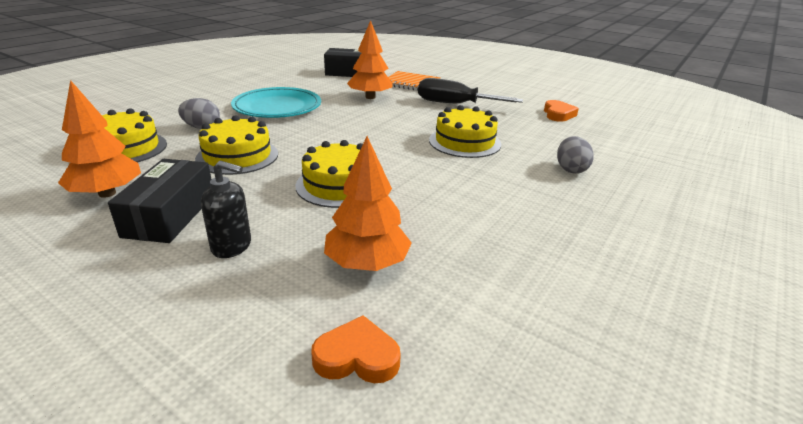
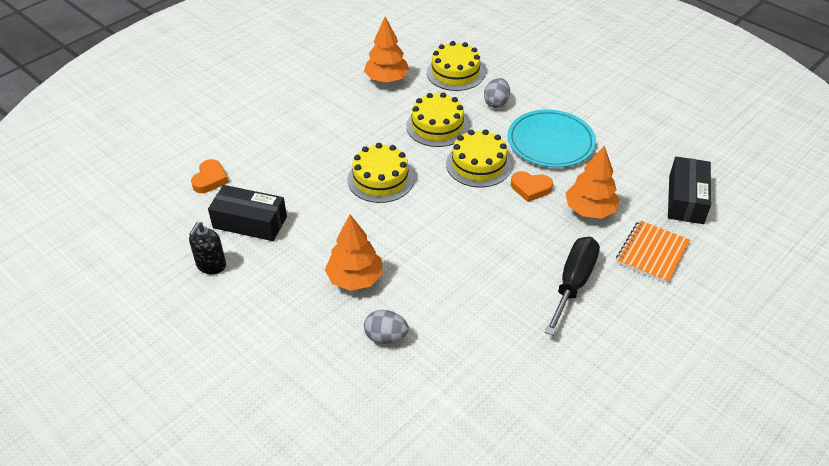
camera: 100 degrees right, 15 degrees up
black box [108,159,212,243] -> black box moved to [208,185,287,241]
black soap dispenser [201,161,251,258] -> black soap dispenser moved to [189,222,226,274]
orange tree [324,136,412,271] -> orange tree moved to [325,215,383,291]
yellow cake [429,105,501,158] -> yellow cake moved to [446,129,512,187]
orange heart [544,100,579,122] -> orange heart moved to [511,171,553,202]

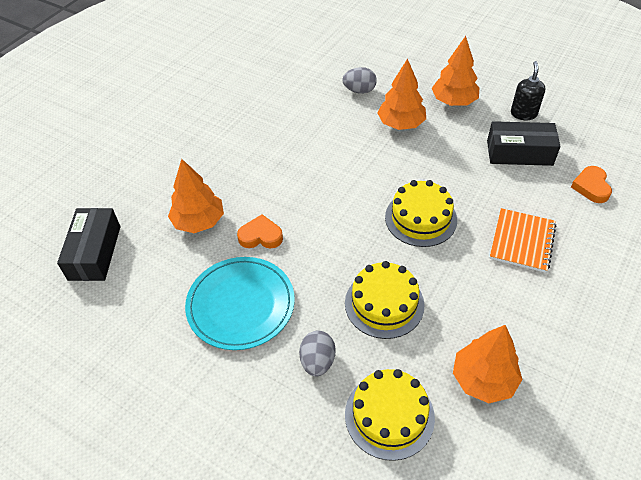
camera: 170 degrees right, 5 degrees up
yellow cake [446,129,512,187] -> none
black screwdriver [545,237,600,336] -> none
orange notebook [616,220,690,284] -> orange notebook moved to [490,208,556,273]
none -> orange tree [432,36,479,106]

